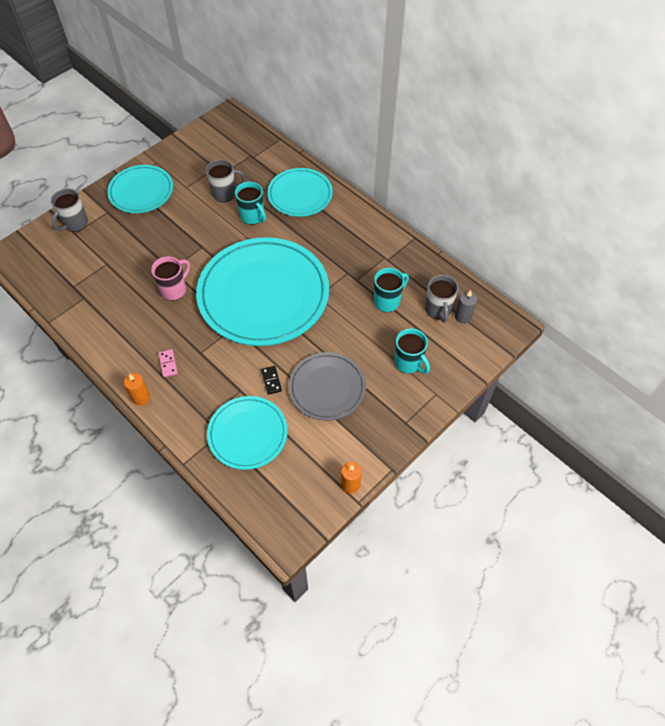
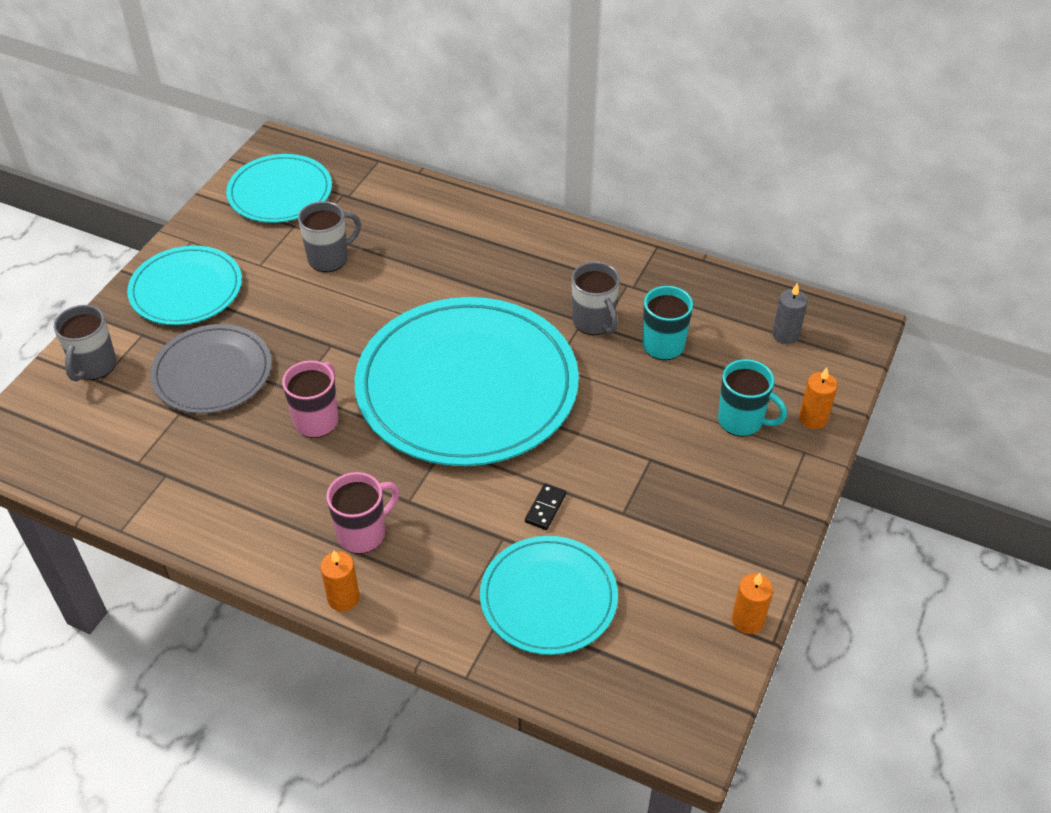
camera: 20 degrees left, 10 degrees down
pink domino [158,349,178,377] -> pink mug [326,472,400,554]
turquoise mug [235,182,266,225] -> none
black domino [261,366,282,395] -> black domino turned 60 degrees clockwise [525,483,566,530]
turquoise plate [267,168,333,217] -> turquoise plate moved to [226,154,332,223]
grey plate [289,352,366,421] -> grey plate moved to [150,324,272,414]
grey mug [425,275,458,322] -> grey mug moved to [572,262,620,335]
none -> orange candle [799,367,838,429]

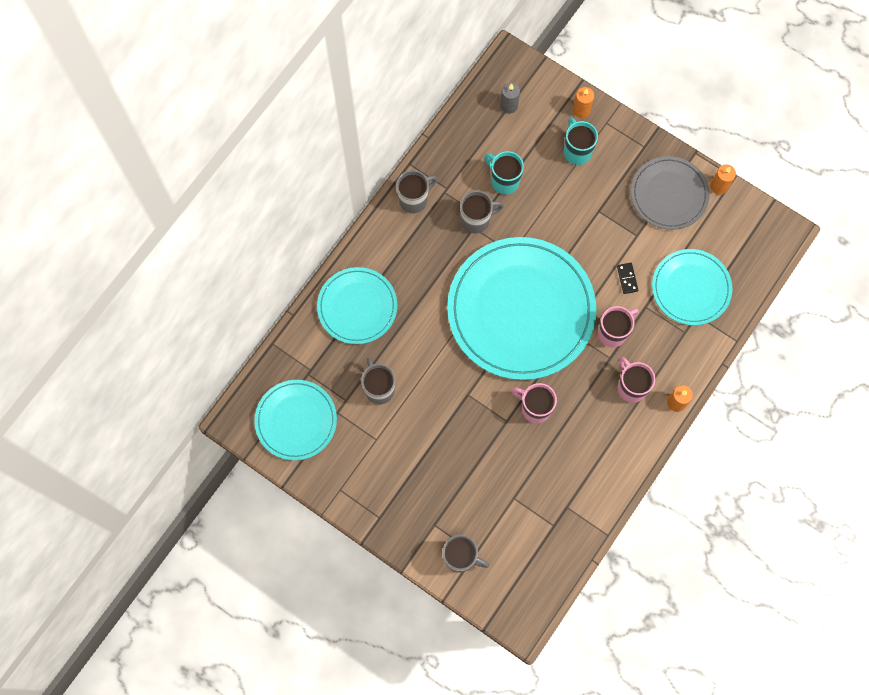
camera: 80 degrees left, 25 degrees up
turquoise plate [127,246,242,325] -> turquoise plate moved to [317,267,397,344]
grey plate [150,324,272,414] -> grey plate moved to [631,156,710,230]
black domino [525,483,566,530] -> black domino turned 45 degrees clockwise [617,263,638,294]
turquoise mug [718,359,787,437] -> turquoise mug turned 60 degrees counterclockwise [564,118,598,165]
none -> grey mug [396,170,438,213]
none -> pink mug [598,306,638,348]

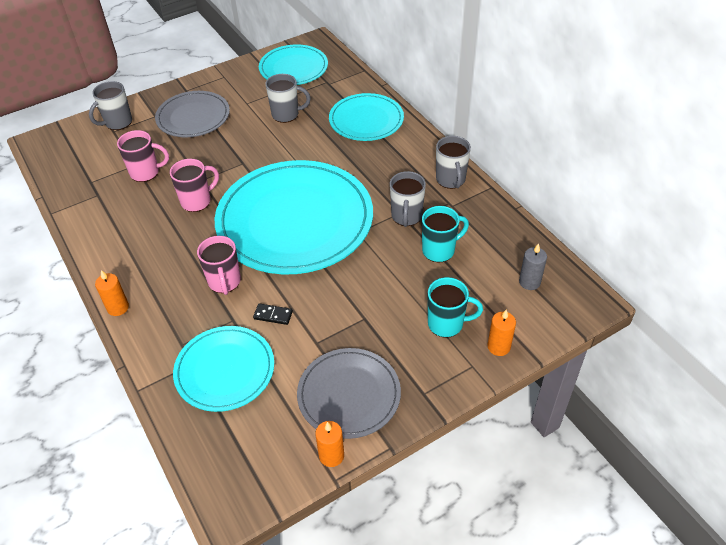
camera: 115 degrees right, 25 degrees down
pink mug [618,357,655,403] -> pink mug moved to [117,130,169,182]
none -> grey plate [155,91,230,137]

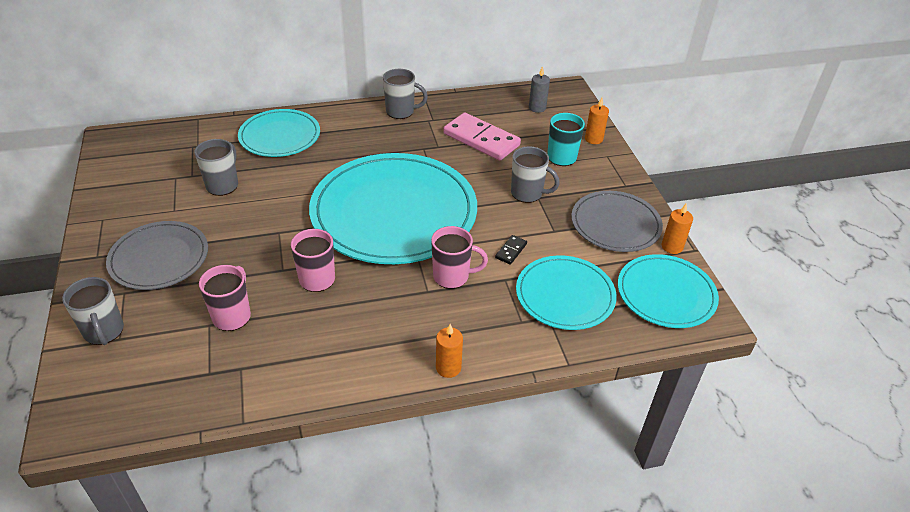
camera: 75 degrees left, 5 degrees down
turquoise plate [259,44,328,85] -> turquoise plate moved to [618,254,719,328]
grey mug [390,171,426,227] -> grey mug moved to [511,146,560,203]
turquoise mug [422,206,469,262] -> pink domino [443,112,521,160]

